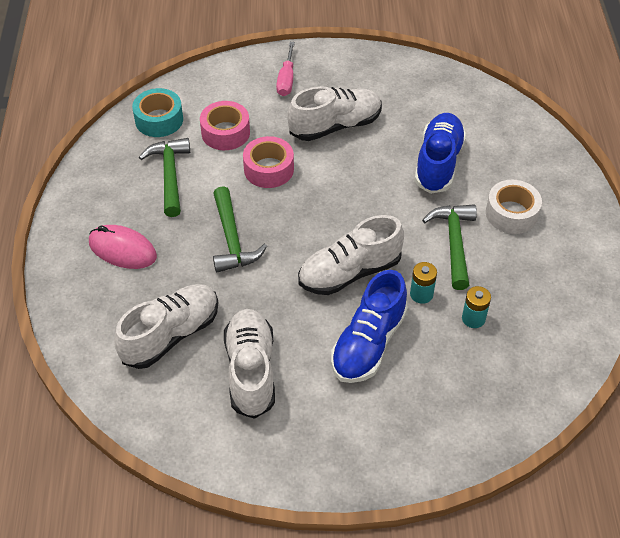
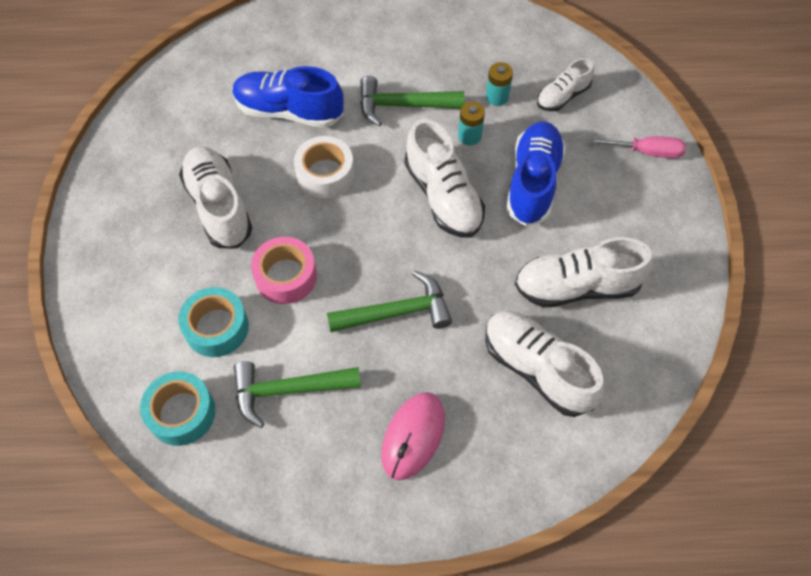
camera: 90 degrees left, 10 degrees up
pink tape [200,101,250,150] -> turquoise tape [178,287,249,357]
pink screwdriver [276,42,295,96] -> pink screwdriver moved to [589,136,686,158]
blue shoe [331,270,408,383] -> blue shoe turned 105 degrees counterclockwise [506,121,566,226]
white tape [486,180,542,234] -> white tape moved to [294,136,354,199]
none -> white shoe [537,58,594,111]

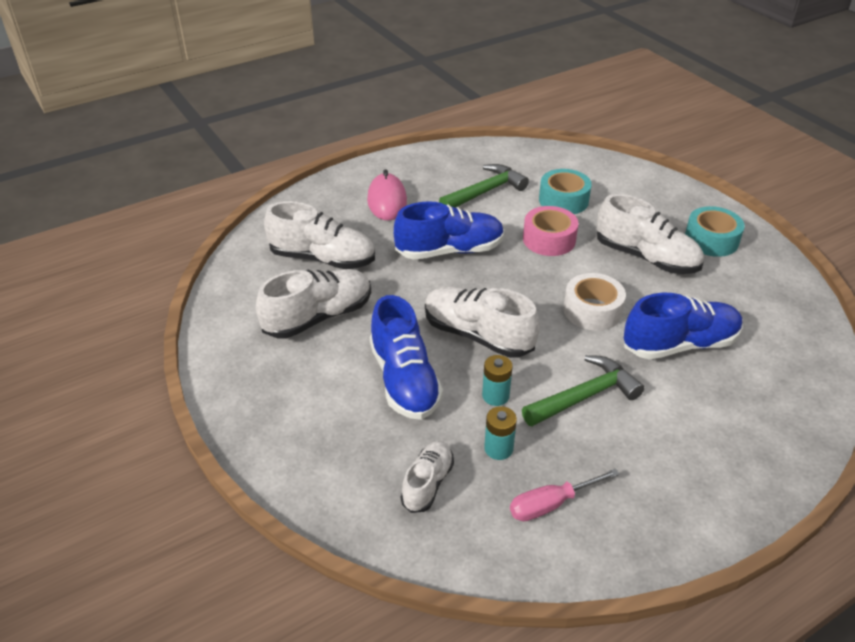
camera: 150 degrees right, 20 degrees down
turquoise tape [140,372,215,446] -> turquoise tape moved to [685,206,745,257]
green hammer [327,271,452,332] -> blue shoe [394,201,504,260]
pink screwdriver [589,136,686,158] -> pink screwdriver moved to [510,469,620,521]

